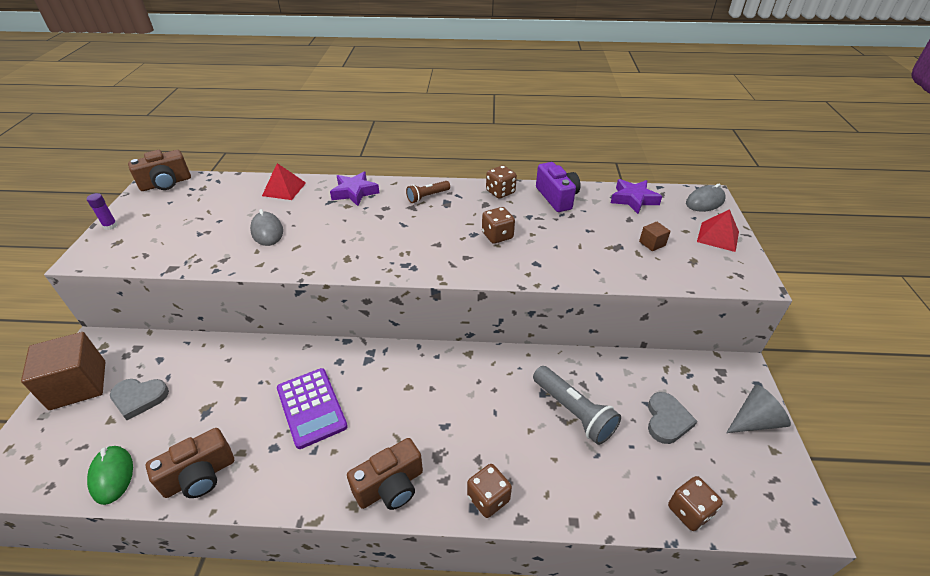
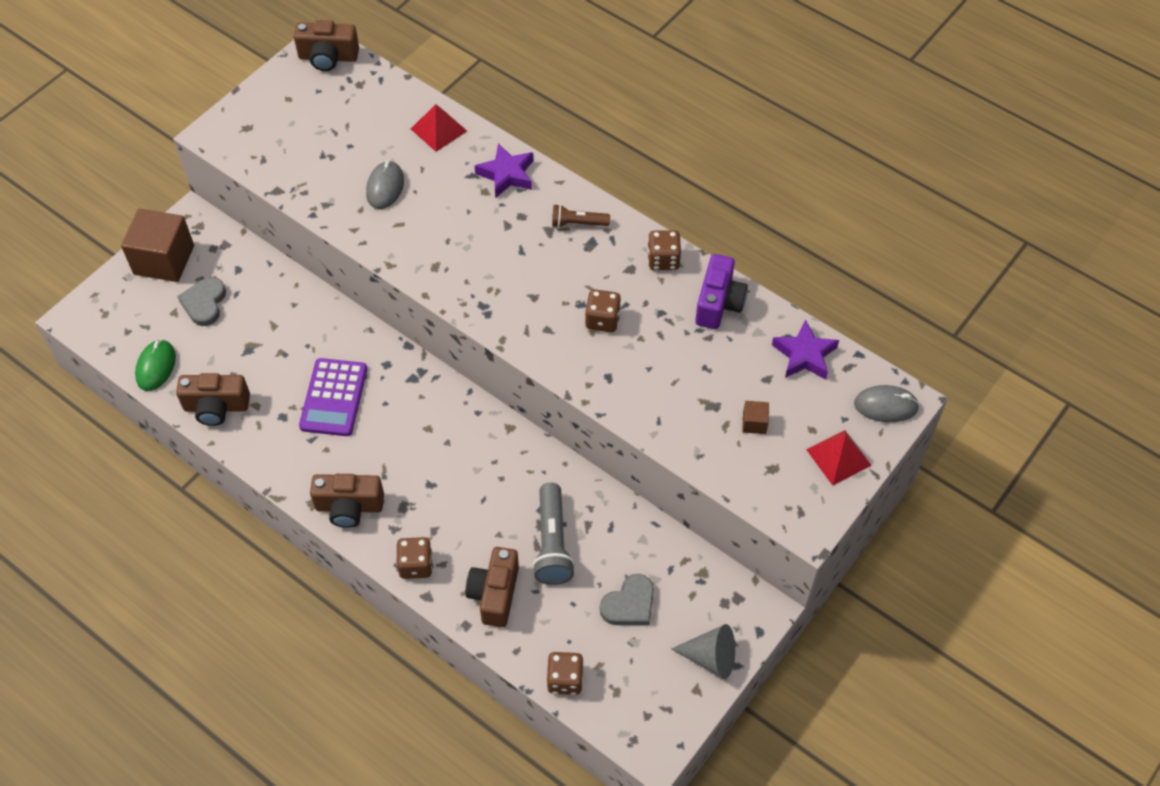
camera: 35 degrees right, 15 degrees up
purple glue stick [86,193,118,230] -> none
grey heart [110,379,169,420] -> grey heart turned 60 degrees clockwise [177,277,226,326]
none -> brown camera [466,547,519,627]

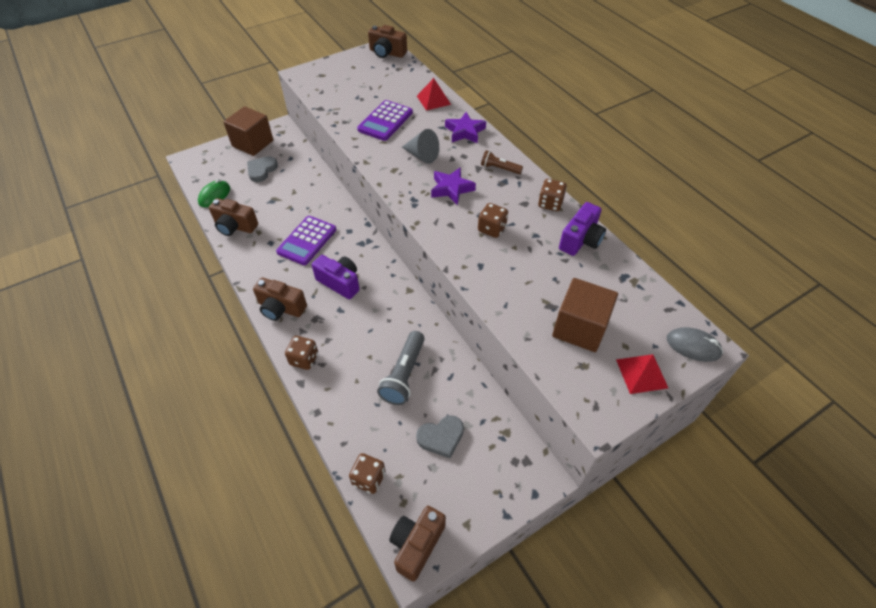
camera: 20 degrees right, 5 degrees down
grey mouse [366,161,404,209] -> purple calculator [357,100,413,141]
brown camera [466,547,519,627] -> brown camera moved to [389,506,446,581]
grey cone [671,624,735,679] -> grey cone moved to [402,129,439,164]
brown cube [742,401,769,434] -> brown cube [552,278,618,352], size x2.34
purple star [772,319,839,380] -> purple star moved to [431,167,476,205]
none -> purple camera [312,255,360,299]

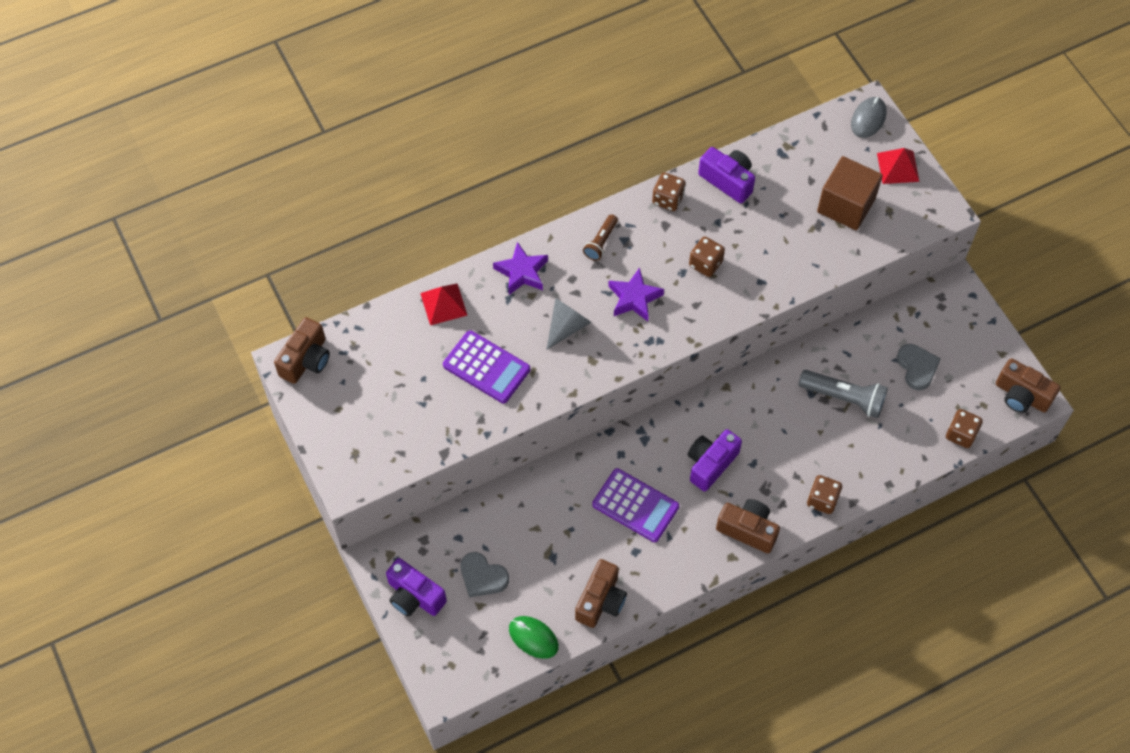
camera: 85 degrees left, 10 degrees up
brown cube [223,106,273,156] -> purple camera [386,558,447,617]
brown camera [253,277,307,321] -> brown camera turned 90 degrees counterclockwise [716,499,780,553]

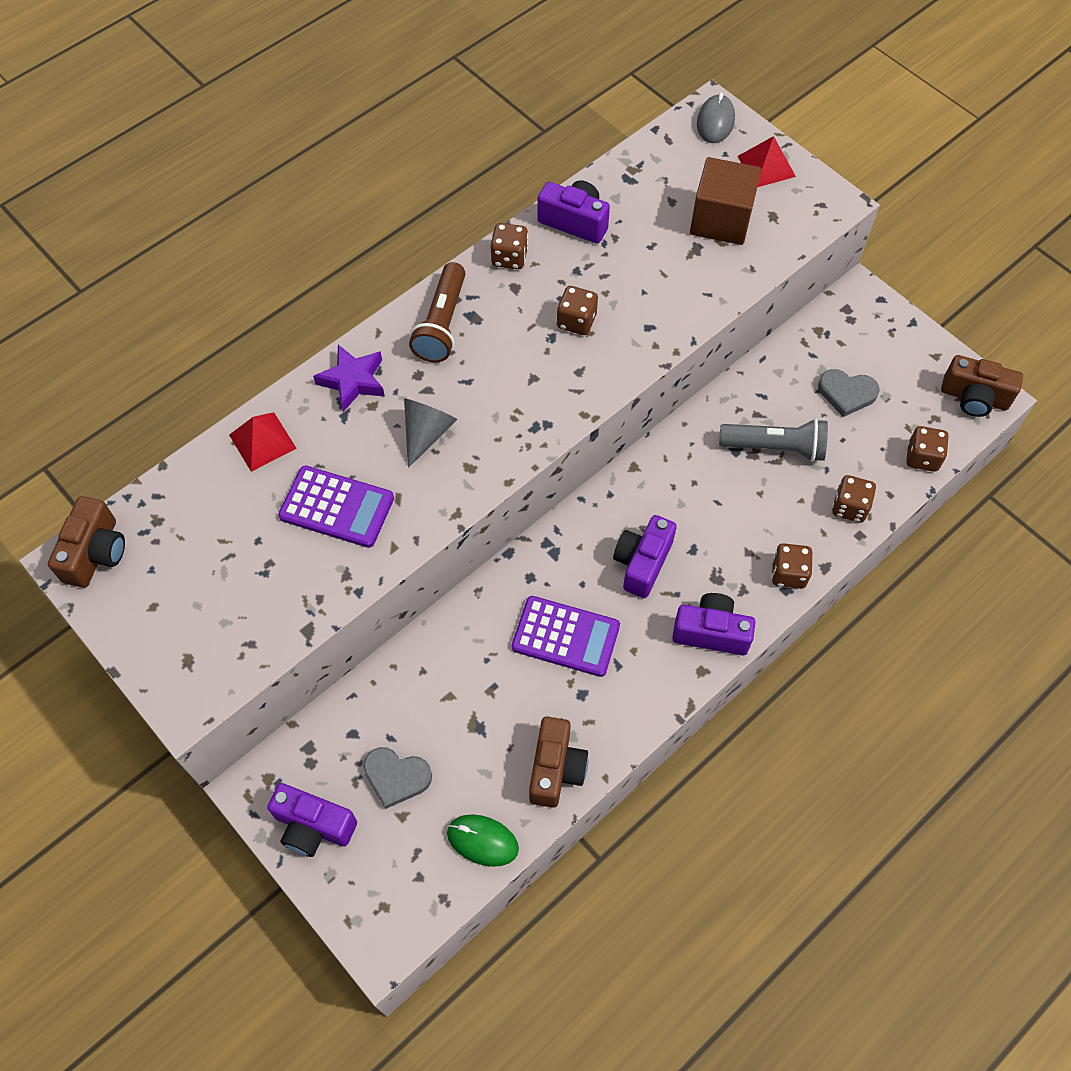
camera: 15 degrees left, 0 degrees up
brown flashlight [583,214,618,261] -> brown flashlight [409,262,466,362], size x1.68
purple star [608,267,664,321] -> none
brown camera [716,499,780,553] -> purple camera [672,593,756,655]
grey heart [897,344,941,390] -> grey heart turned 135 degrees clockwise [818,369,880,417]
none -> brown dice [832,475,876,523]

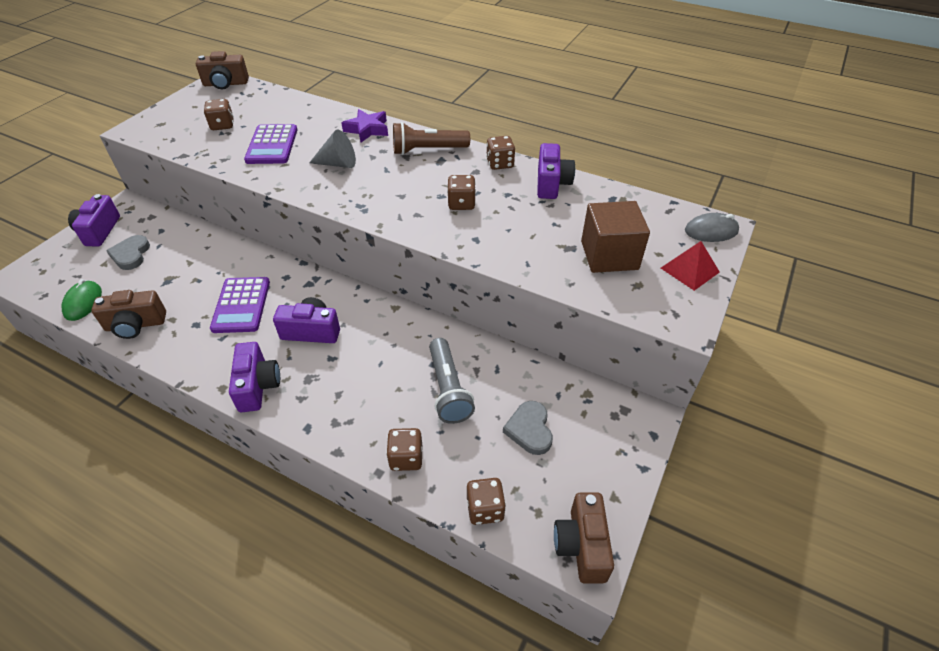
camera: 70 degrees right, 15 degrees down
red pyramid [229,412,297,472] -> none
brown dice [772,543,812,589] -> brown dice moved to [204,99,234,130]

